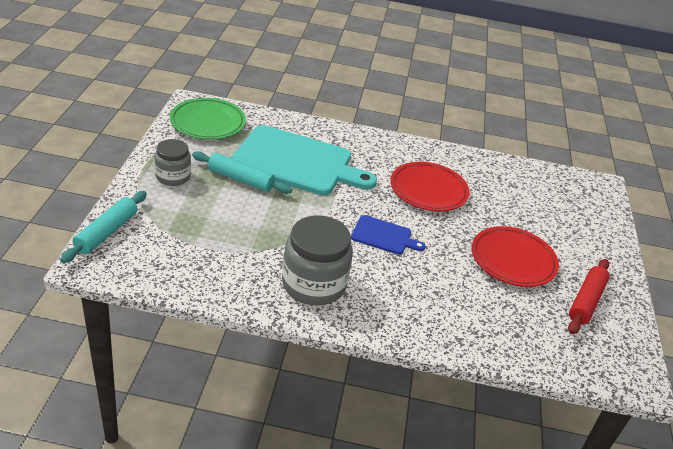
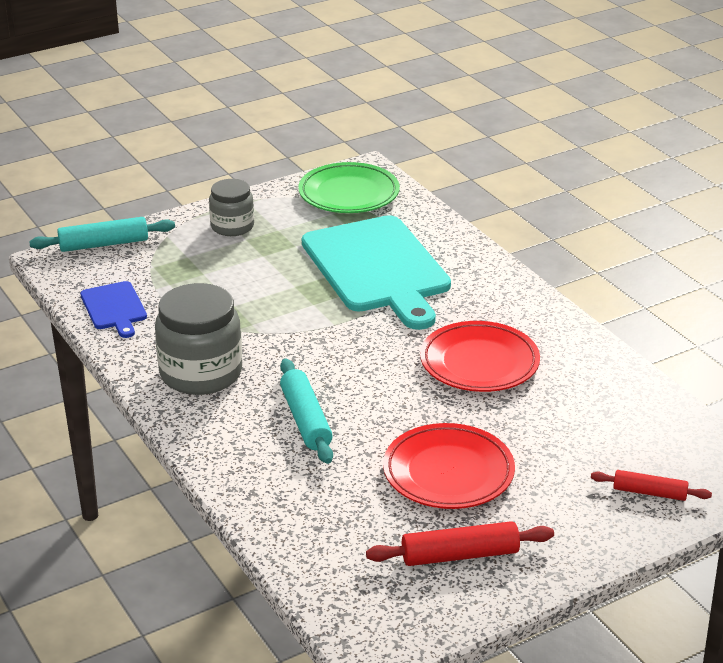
camera: 55 degrees right, 5 degrees down
turquoise rolling pin [192,151,292,194] -> turquoise rolling pin moved to [280,359,333,464]
blue cutting board [351,215,425,255] -> blue cutting board moved to [80,281,147,338]
none -> red rolling pin [591,470,712,501]

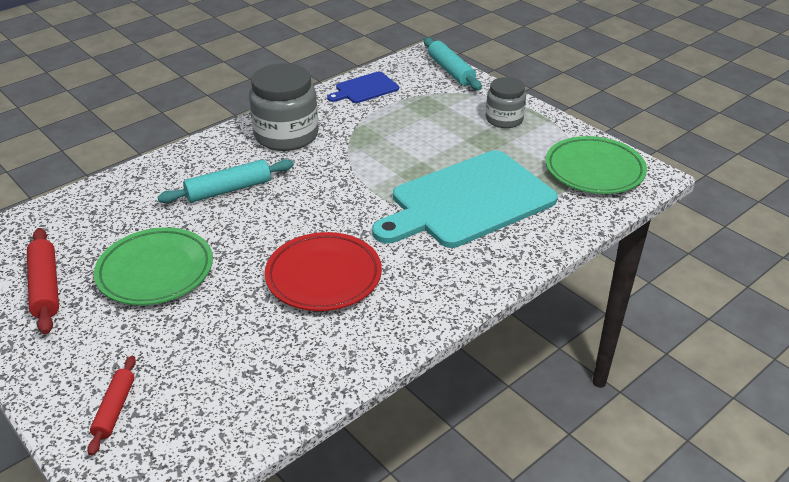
camera: 80 degrees right, 5 degrees up
red plate [383,423,515,509] -> green plate [94,227,213,305]

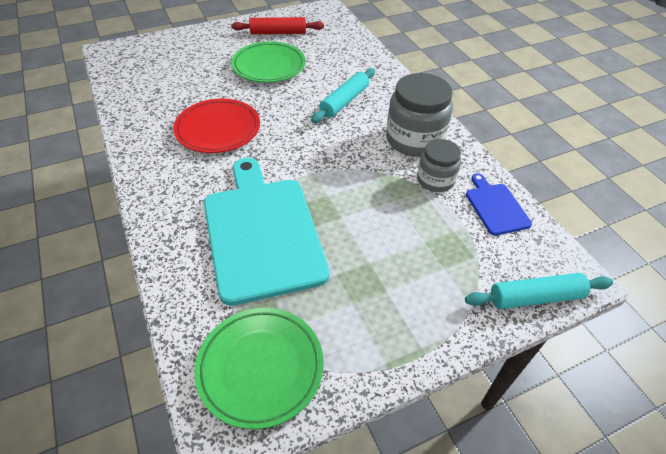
camera: 105 degrees right, 10 degrees up
red rolling pin [87,356,136,456] -> none
turquoise rolling pin [158,159,294,203] -> turquoise rolling pin turned 45 degrees clockwise [311,68,375,123]
grey jar [486,77,526,128] -> grey jar moved to [417,139,461,192]

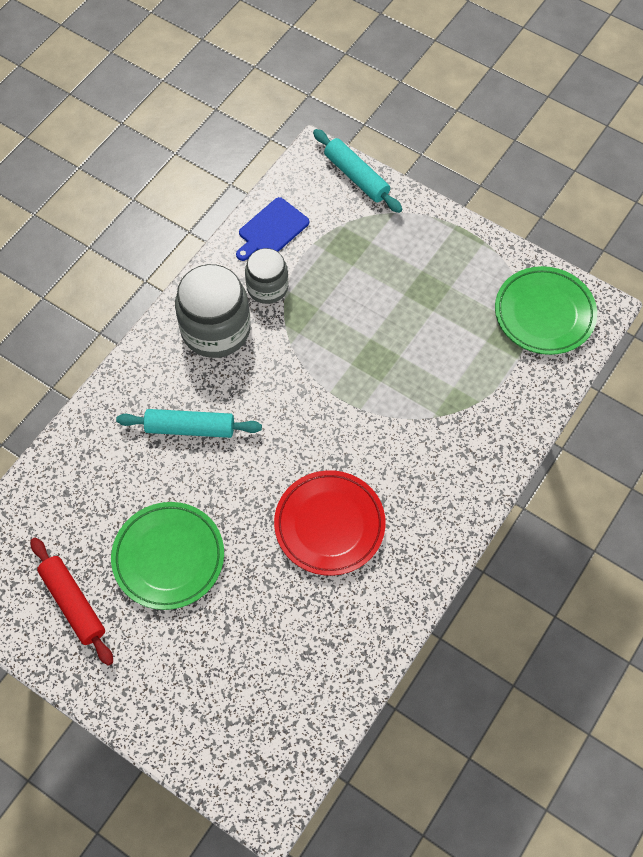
camera: 120 degrees left, 15 degrees up
turquoise cutting board [204,158,329,306] -> none

